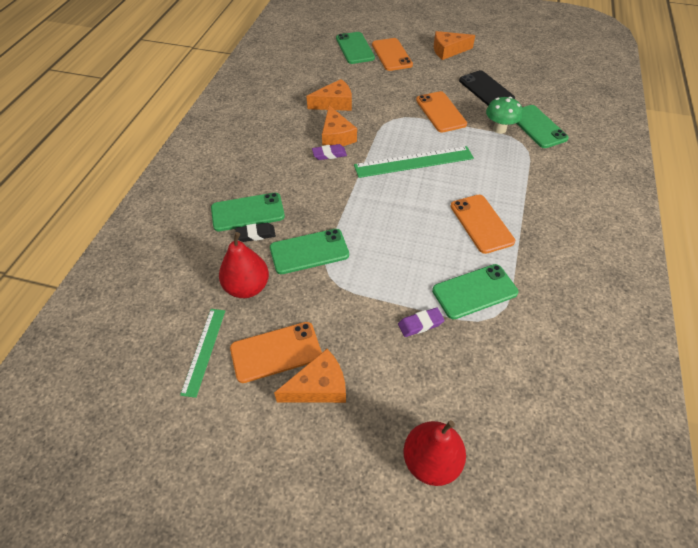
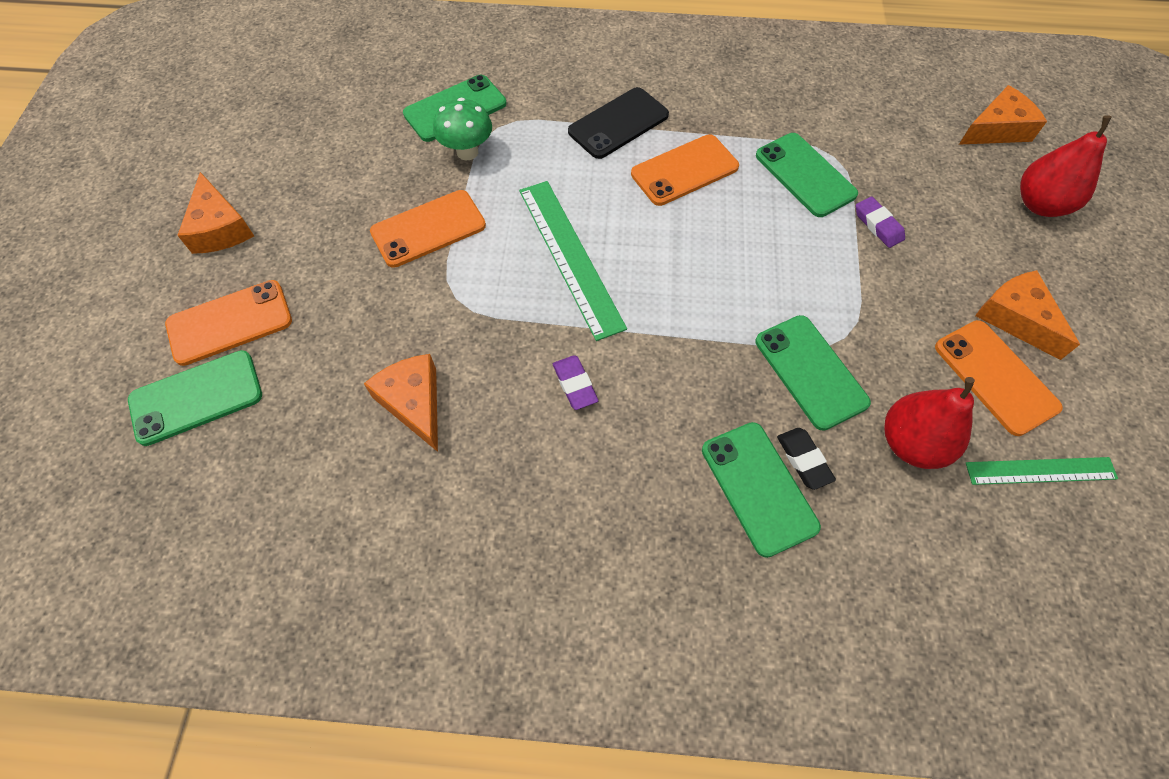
camera: 100 degrees left, 10 degrees up
orange cheese [322,105,357,146] -> orange cheese moved to [959,85,1047,145]
black phone [459,70,515,106] -> black phone moved to [568,87,669,159]

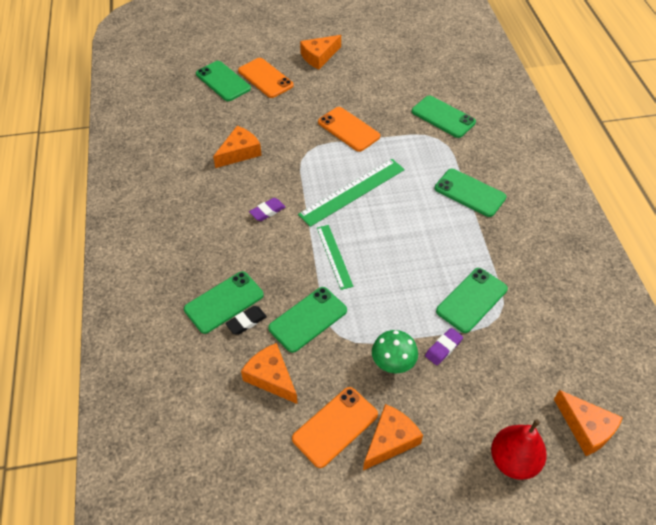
camera: 75 degrees right, 10 degrees down
green mushroom [433,98,492,160] -> green mushroom moved to [372,330,418,373]
black phone [568,87,669,159] -> green phone [435,169,506,217]
orange phone [631,134,739,206] -> none
red pear [884,377,975,469] -> orange cheese [241,343,298,404]
green ruler [966,457,1118,485] -> green ruler moved to [317,225,354,290]

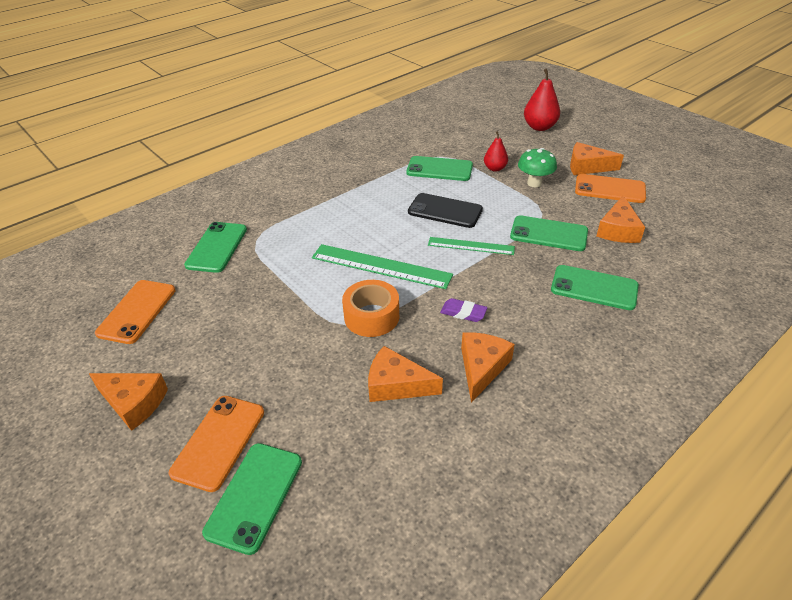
camera: 120 degrees left, 10 degrees down
black eraser [225,306,267,335] -> none
green ruler [317,225,354,290] -> green ruler turned 60 degrees clockwise [428,237,515,255]
orange phone [318,107,380,152] -> orange phone moved to [95,280,176,344]
purple eraser [425,328,463,365] -> red pear [484,131,508,172]
green phone [435,169,506,217] -> none
orange cheese [554,390,623,456] -> orange cheese moved to [461,332,515,403]
none -> orange tape [342,280,399,337]
none -> black phone [408,193,483,228]

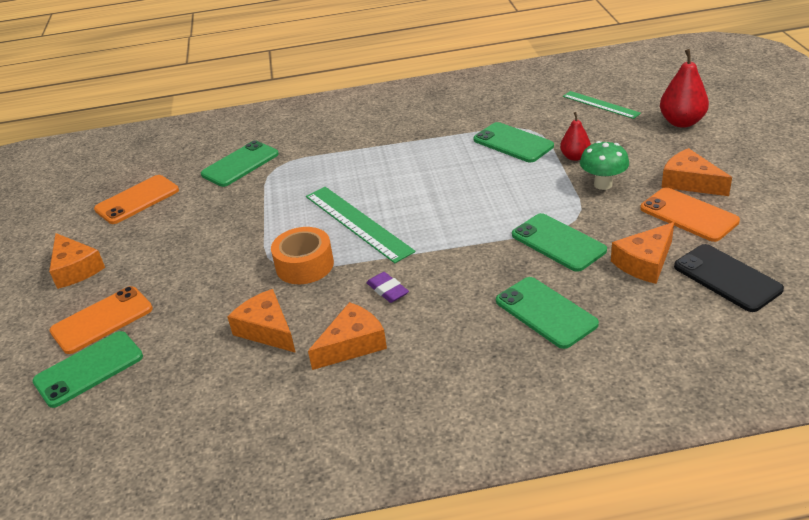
camera: 35 degrees right, 5 degrees down
black phone [408,193,483,228] -> black phone moved to [674,244,784,312]
green ruler [428,237,515,255] -> green ruler moved to [563,91,641,119]

